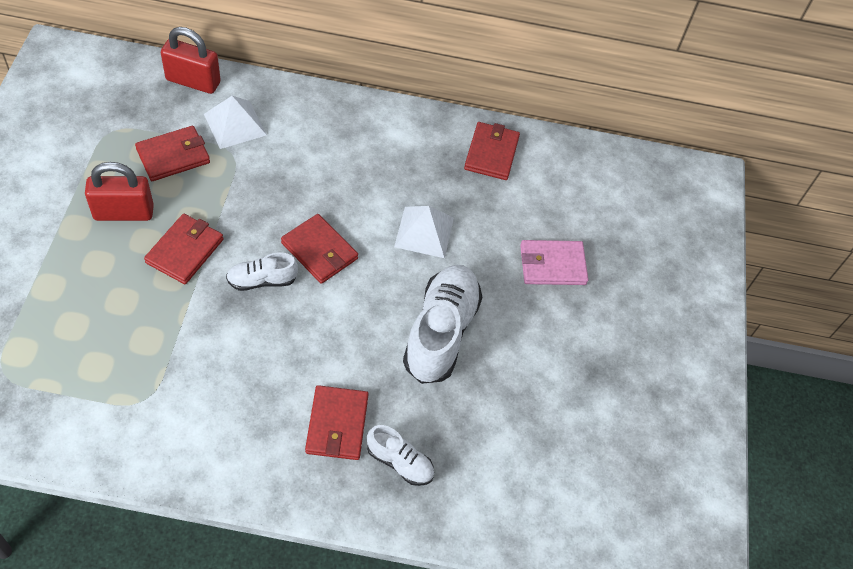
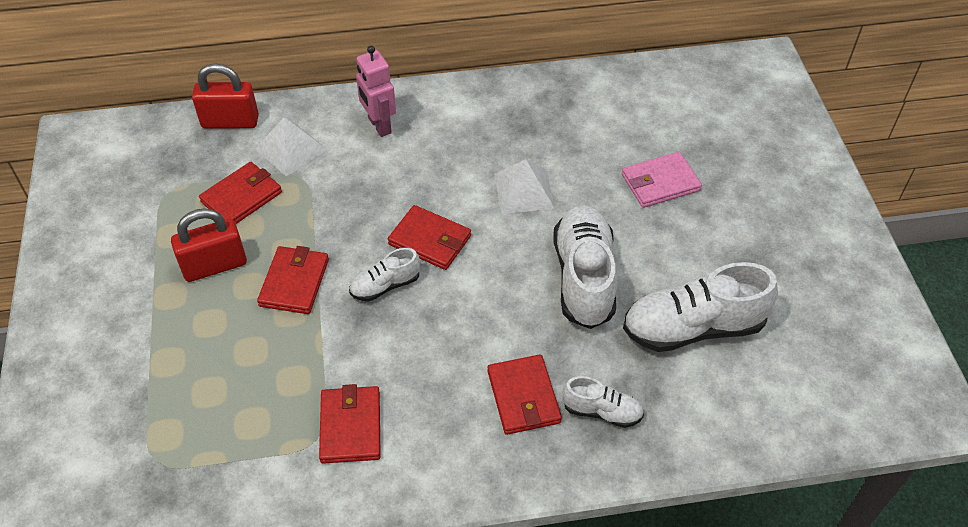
camera: 10 degrees left, 5 degrees down
red wallet [464,122,520,180] -> red wallet moved to [319,384,381,464]
none -> pink robot [356,46,396,137]
none -> white shoe [623,262,778,352]

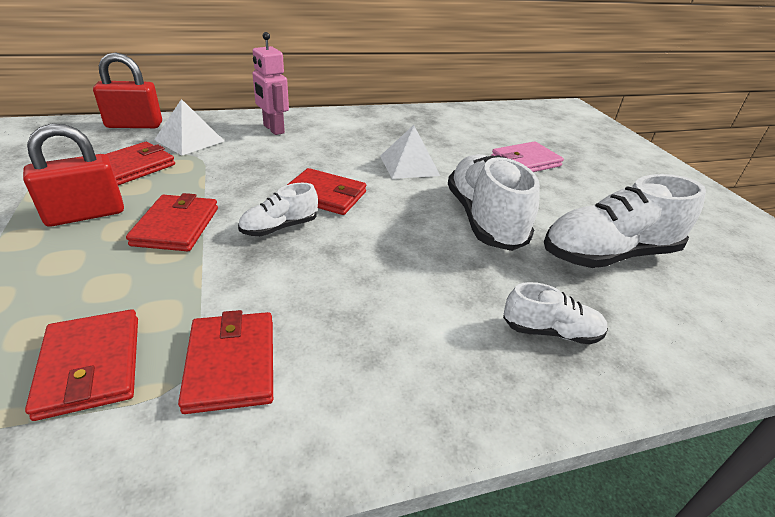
camera: 10 degrees left, 15 degrees down
red wallet [487,354,562,435] -> red wallet moved to [25,309,138,421]

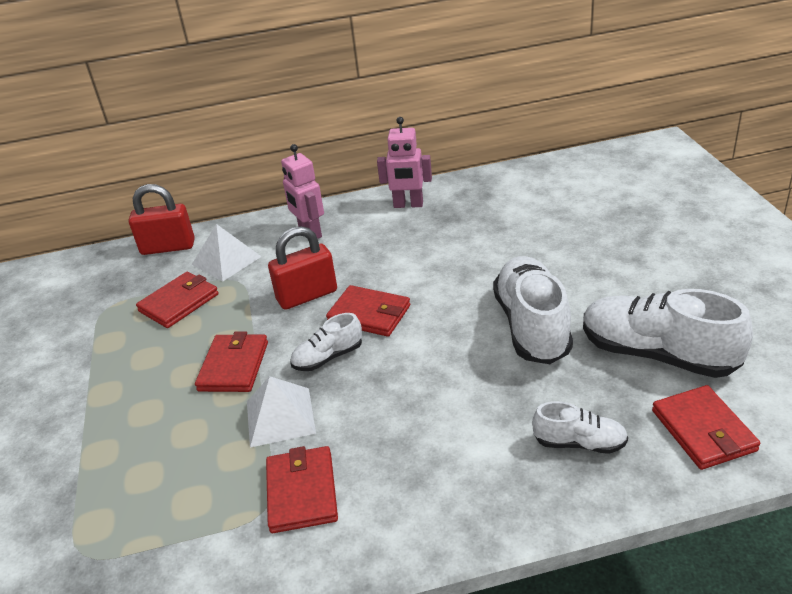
camera: 10 degrees right, 0 degrees up
red padlock [23,124,124,226] -> red padlock moved to [268,226,337,310]
red wallet [25,309,138,421] -> red wallet moved to [652,385,760,470]
white pyramid [380,125,440,179] -> white pyramid moved to [247,376,316,448]
pink wallet [491,141,564,172] -> none
white shoe [544,174,706,268] -> white shoe turned 45 degrees clockwise [583,289,753,378]
none -> pink robot [377,117,432,208]

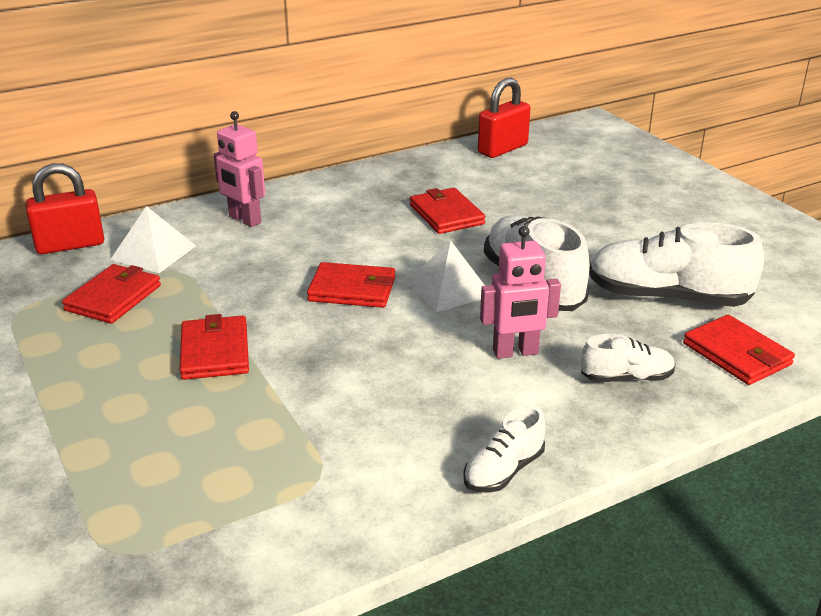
camera: 20 degrees left, 5 degrees down
white pyramid [247,376,316,448] -> white pyramid moved to [407,240,485,312]
red wallet [266,446,338,533] -> red wallet moved to [410,188,486,234]
red padlock [268,226,337,310] -> red padlock moved to [478,78,530,158]
white shoe [290,313,362,371] -> white shoe moved to [463,406,545,493]
pink robot [377,117,432,208] -> pink robot moved to [480,226,561,359]

